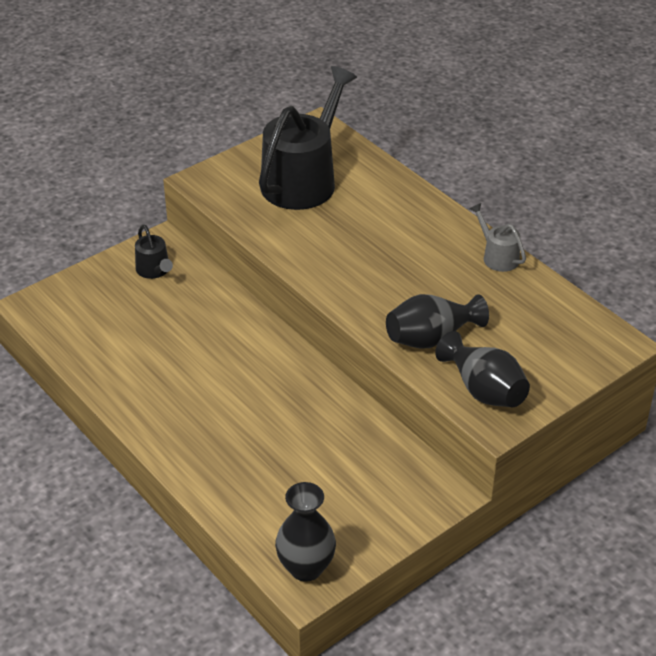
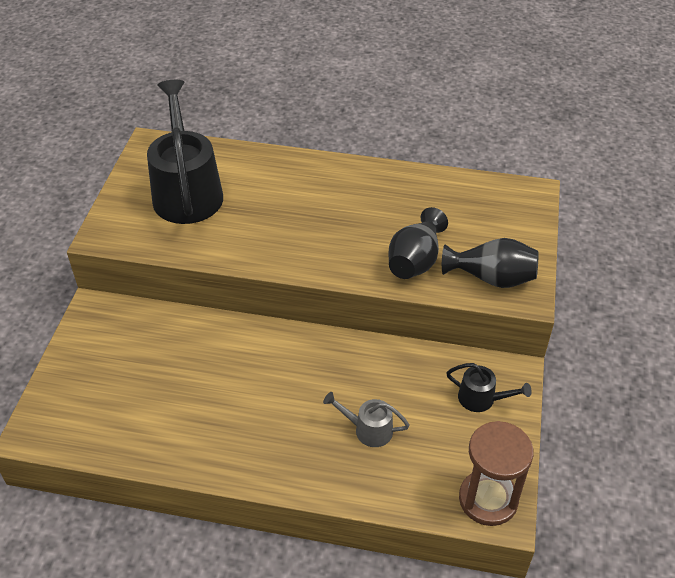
camera: 40 degrees left, 5 degrees up
black watering can [135,224,173,279] -> black watering can moved to [446,363,532,412]
black vase [275,482,336,582] -> brown hourglass [459,421,534,526]
grey watering can [469,203,526,272] -> grey watering can moved to [323,392,410,447]

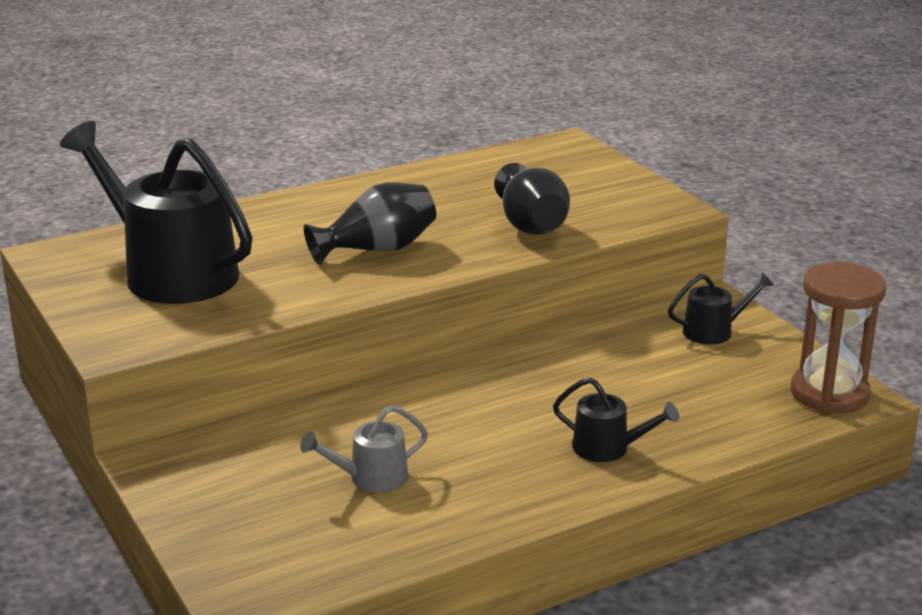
camera: 40 degrees left, 20 degrees down
grey watering can [323,392,410,447] -> grey watering can moved to [300,405,428,493]
black vase [442,238,539,288] -> black vase moved to [304,182,436,265]
none -> black watering can [553,377,679,462]

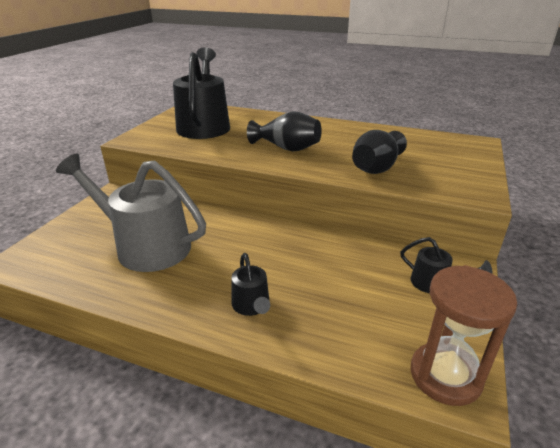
camera: 50 degrees right, 5 degrees up
grey watering can [300,405,428,493] -> grey watering can [56,153,206,272], size x2.20

